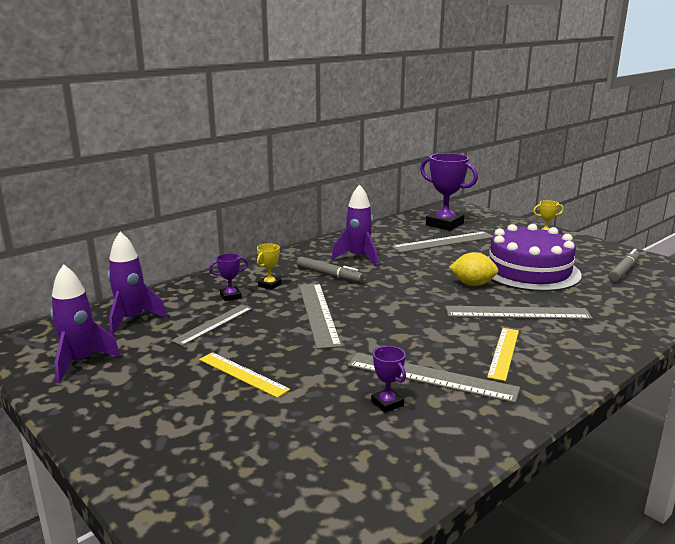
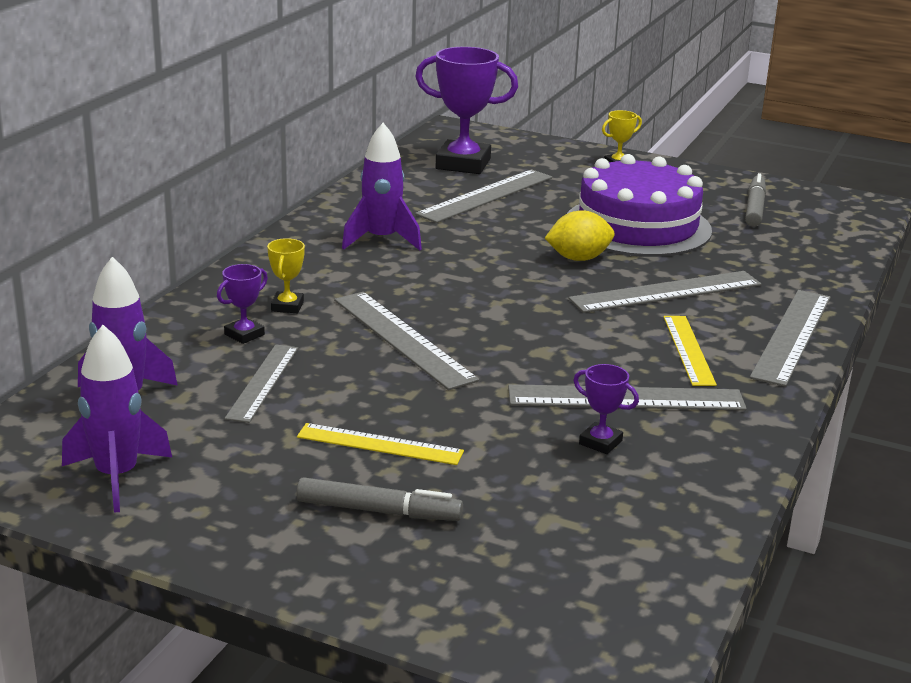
camera: 25 degrees left, 5 degrees up
grey marker [297,257,364,283] -> grey marker moved to [296,477,463,521]
none -> grey ruler [750,290,831,387]

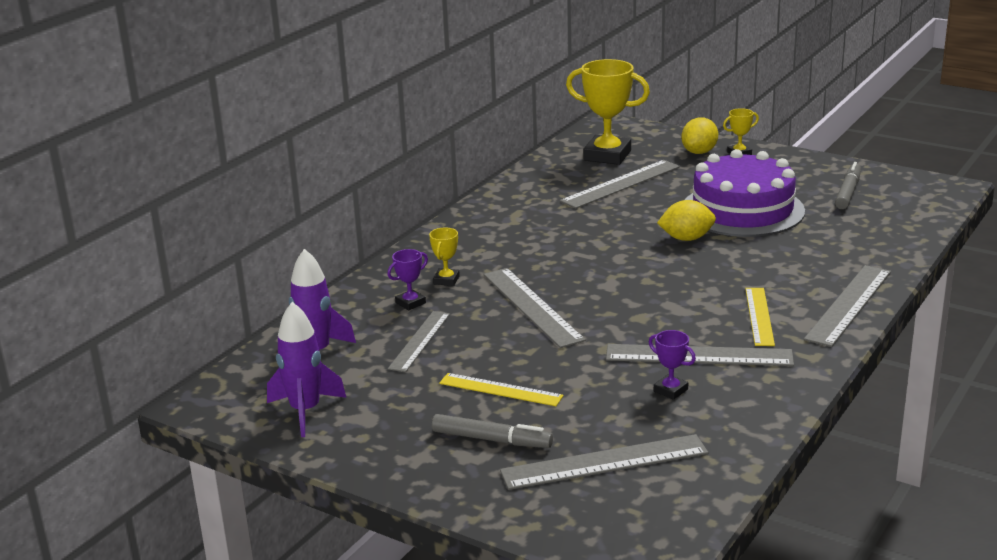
camera: 10 degrees right, 0 degrees up
purple rocket [342,123,422,250] -> none
purple trophy [415,47,518,174] -> yellow trophy [566,59,650,165]
grey ruler [569,271,761,313] -> grey ruler moved to [500,434,708,490]
none -> yellow lemon [681,118,718,154]

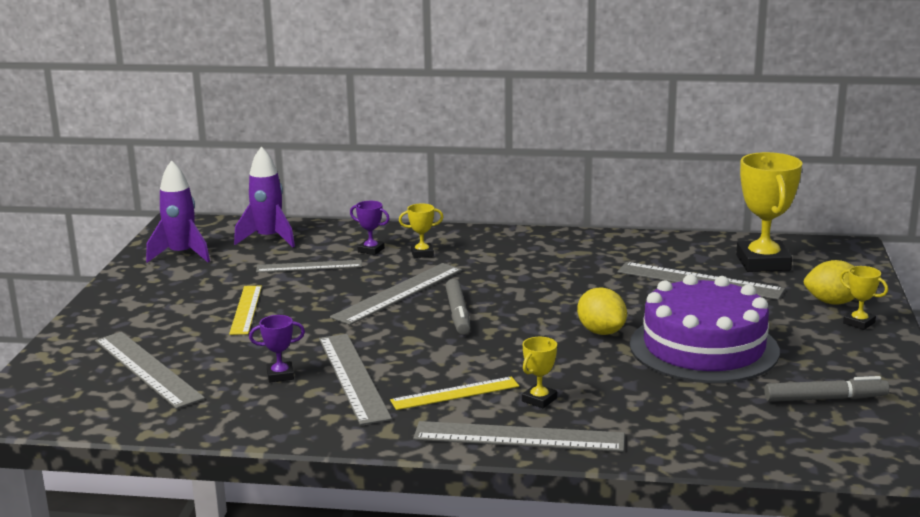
camera: 65 degrees right, 5 degrees down
grey marker [432,414,553,448] -> grey marker moved to [445,279,470,335]
purple trophy [649,330,696,400] -> purple trophy turned 60 degrees clockwise [249,315,305,382]
none -> yellow trophy [522,337,557,408]

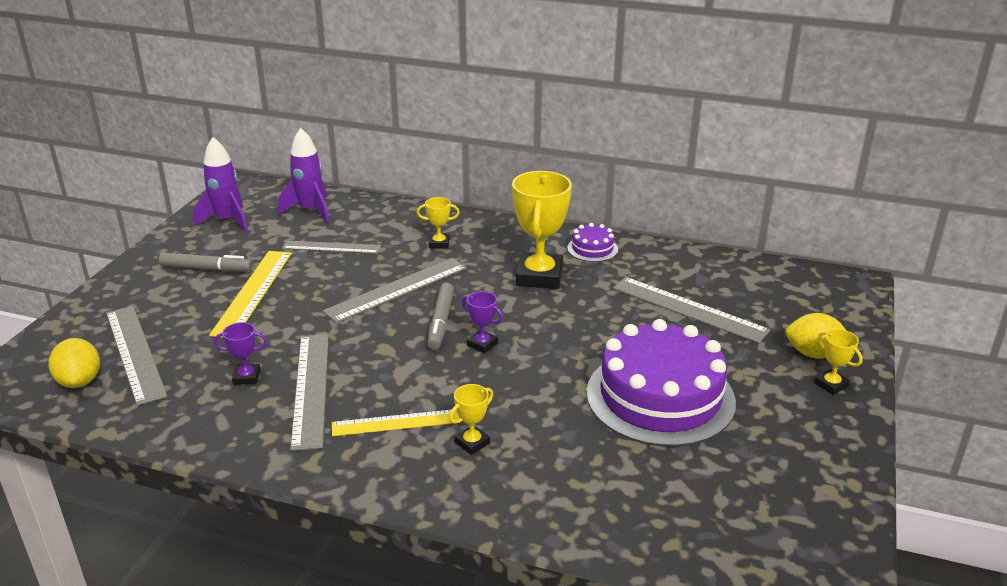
camera: 10 degrees right, 10 degrees up
yellow ruler [229,286,262,335] -> yellow ruler [209,251,292,338], size x1.51
purple trophy [350,201,390,255] -> purple trophy moved to [462,291,503,353]
grey ruler [413,421,625,452] -> none
yellow lemon [577,288,627,335] -> yellow lemon moved to [48,338,100,388]
yellow trophy [736,152,802,272] -> yellow trophy moved to [512,171,572,289]
grey marker [765,376,889,402] -> grey marker moved to [159,253,252,272]
none -> purple cake [567,223,618,262]

